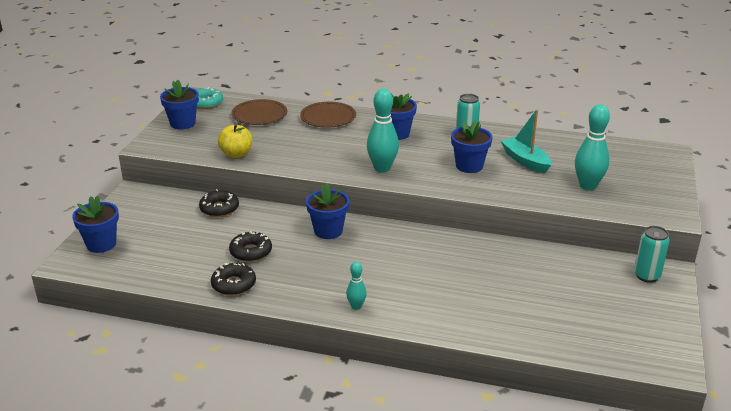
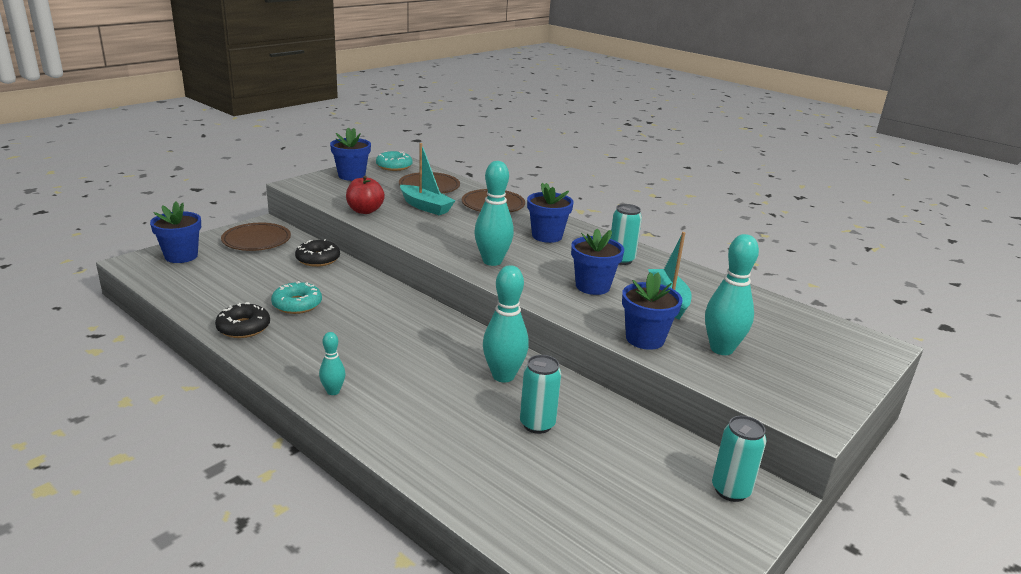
camera: 25 degrees right, 5 degrees down
yellow apple [218,124,252,158] -> red apple [346,176,385,214]
black donut [229,231,272,262] -> turquoise donut [271,281,322,314]
blue flower pot [306,183,349,239] -> blue flower pot moved to [622,272,683,350]
none -> brown plate [221,223,291,251]
none -> turquoise boat [400,143,456,215]
none -> turquoise bowling pin [483,265,529,383]
none -> turquoise can [520,355,561,434]

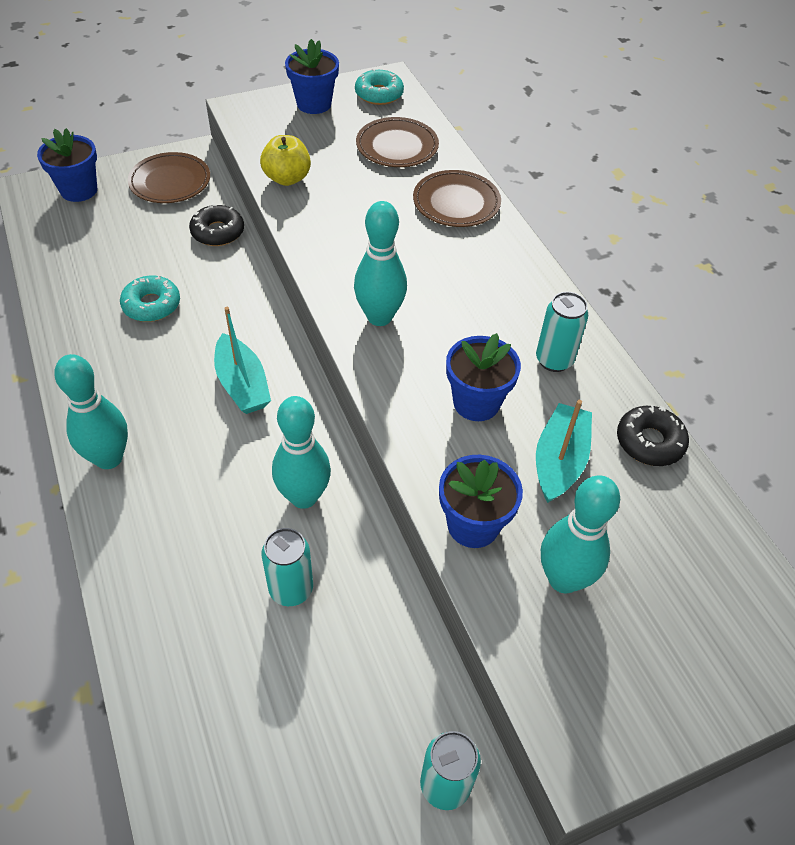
camera: 25 degrees right, 25 degrees up
black donut [215,302,270,338] -> black donut moved to [617,405,689,466]
turquoise bowling pin [319,332,345,395] -> turquoise bowling pin [54,354,128,469], size x1.88
red apple [346,176,385,214] -> yellow apple [260,135,311,186]
turquoise boat [400,143,456,215] -> turquoise boat moved to [214,307,271,414]
blue flower pot [527,183,574,243] -> none

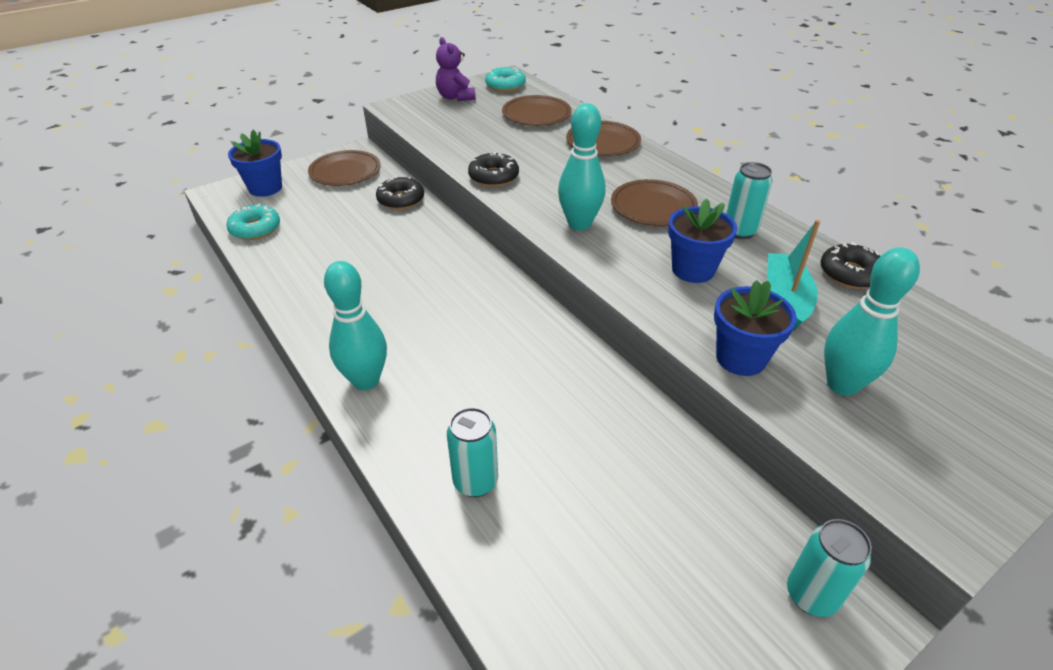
camera: 10 degrees left, 10 degrees down
turquoise donut [120,275,180,322] -> turquoise donut moved to [226,203,280,240]
turquoise boat [214,307,271,414] -> none
yellow apple [260,135,311,186] -> none
turquoise can [261,528,313,606] -> turquoise can moved to [447,407,498,497]
turquoise bowling pin [272,396,331,509] -> none
blue flower pot [285,39,339,114] -> purple teddy bear [436,37,476,101]
none -> black donut [468,152,519,187]
none -> brown plate [611,179,698,226]

